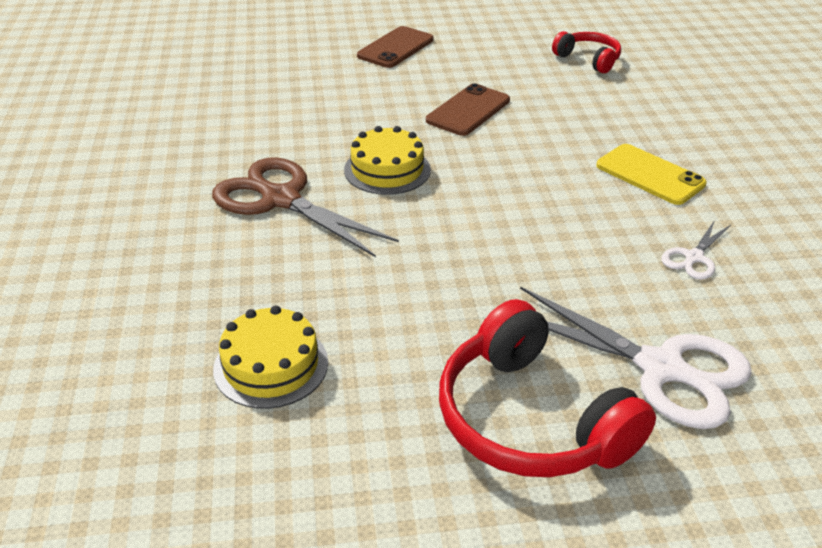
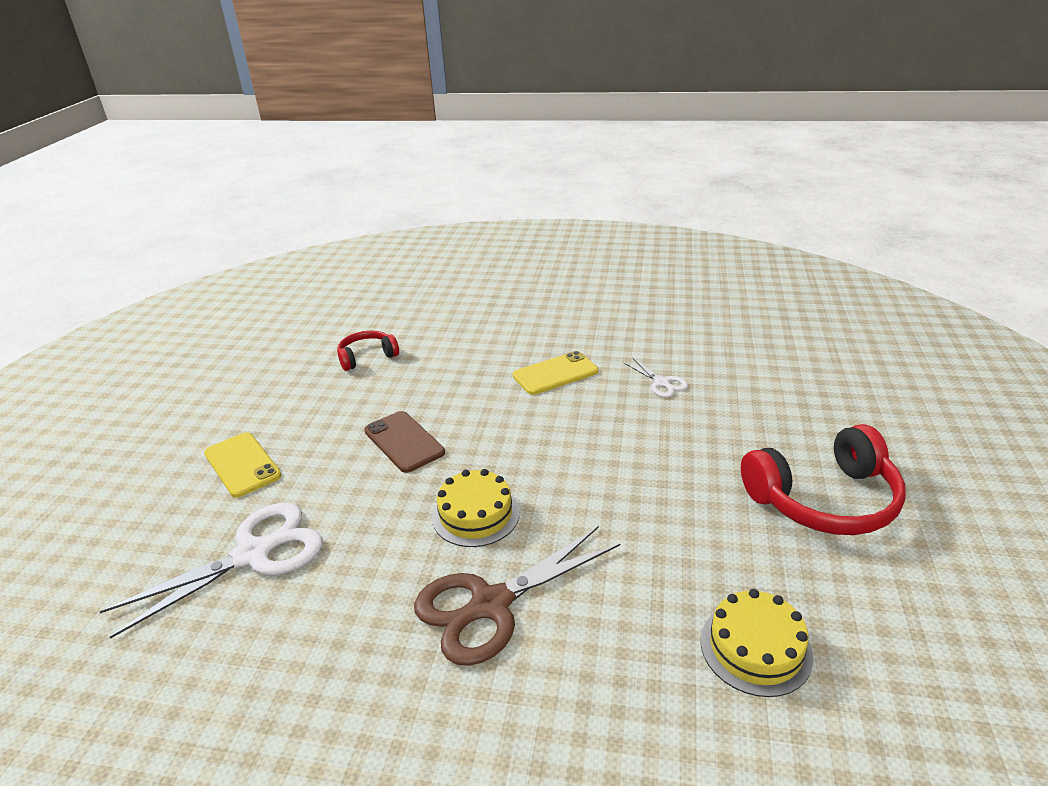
camera: 70 degrees left, 5 degrees down
brown phone [357,26,434,68] -> yellow phone [204,432,281,498]
white scissors [520,286,752,429] -> white scissors moved to [99,503,323,639]

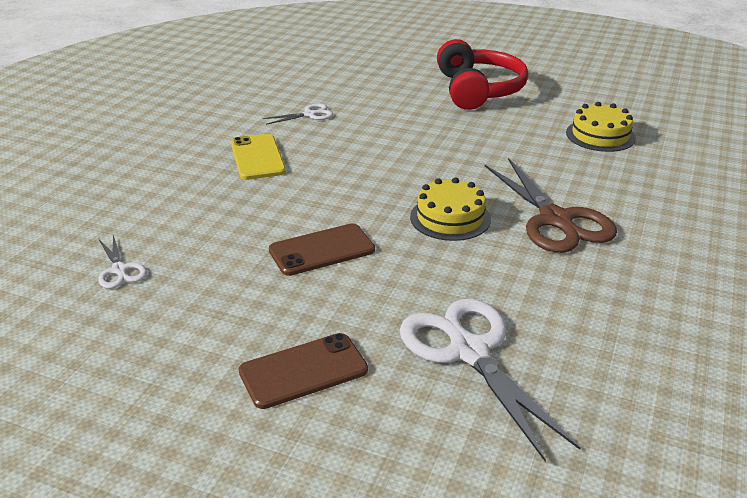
camera: 80 degrees left, 0 degrees up
yellow phone [204,432,281,498] -> brown phone [239,333,368,409]
red headphones [337,331,399,371] -> white scissors [98,235,147,289]

